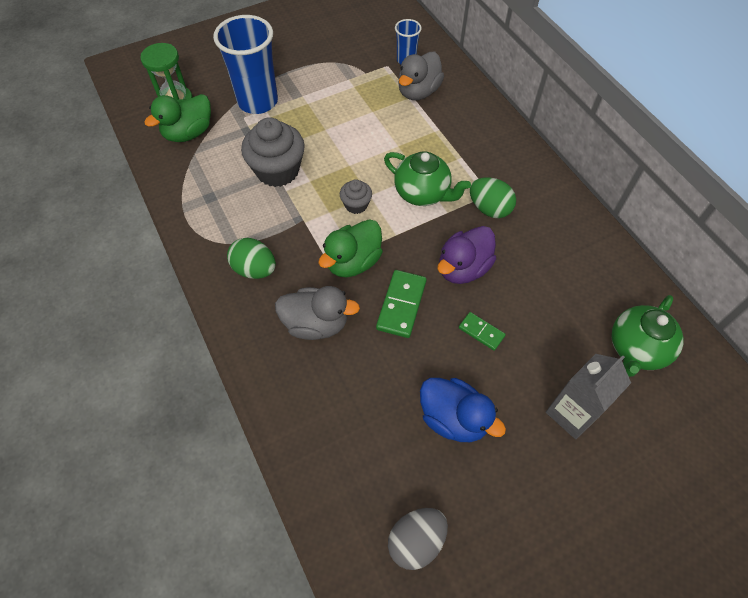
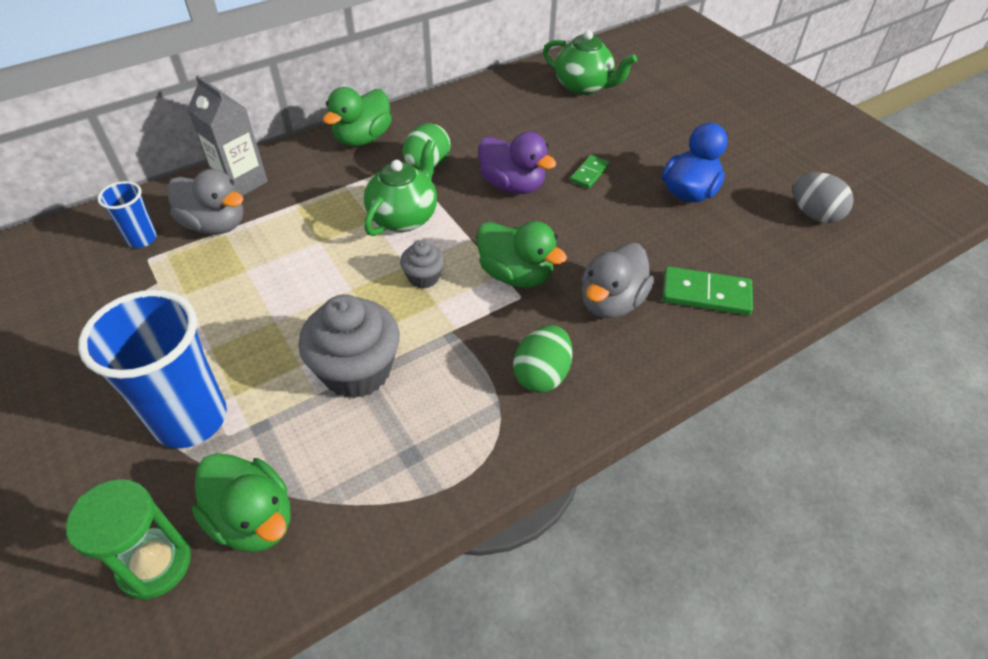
camera: 95 degrees left, 10 degrees down
grey duck [275,286,360,340] -> grey duck turned 150 degrees counterclockwise [581,243,654,318]
green domino [376,270,427,338] -> green domino moved to [662,266,753,315]
grey carton [546,354,631,439] -> grey carton moved to [187,75,268,196]
none -> green duck [323,87,392,146]

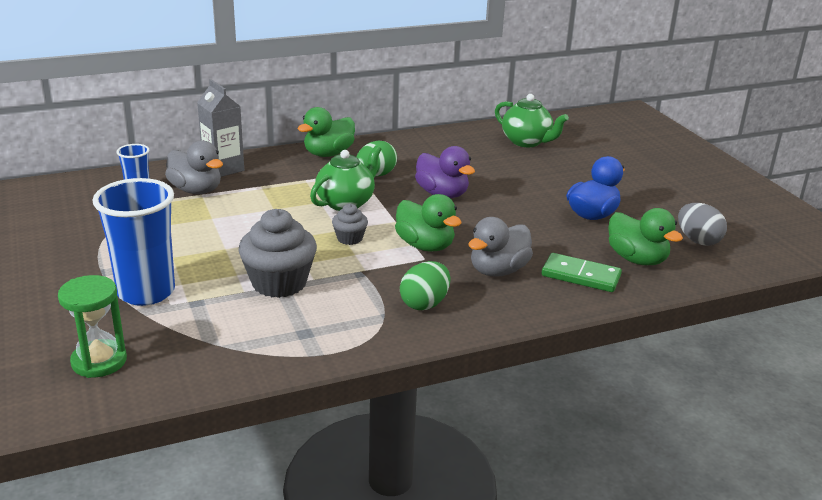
camera: 10 degrees right, 20 degrees down
green duck [192,453,290,552] -> green duck moved to [608,208,683,265]
green domino [570,155,609,188] -> none

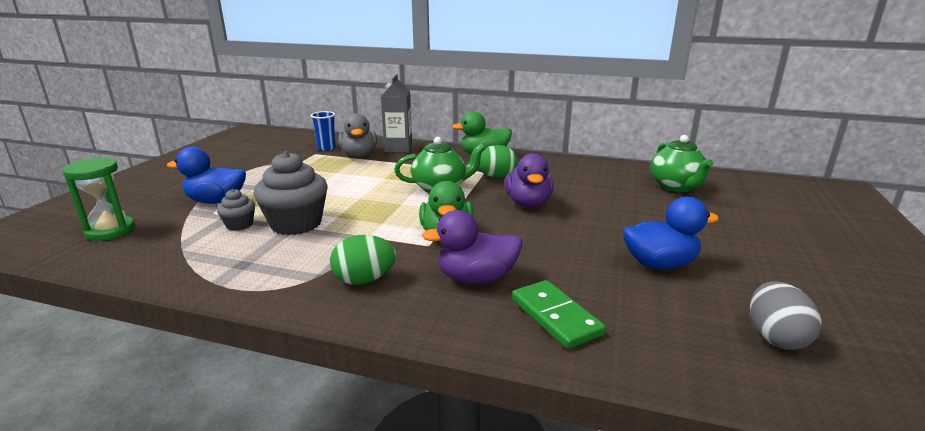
camera: 40 degrees right, 5 degrees down
blue cup [92,178,175,306] -> blue duck [167,147,246,204]
grey cupcake [332,204,368,245] -> grey cupcake moved to [217,189,255,231]
grey duck [468,217,533,277] -> purple duck [421,210,522,284]
green duck [608,208,683,265] -> none

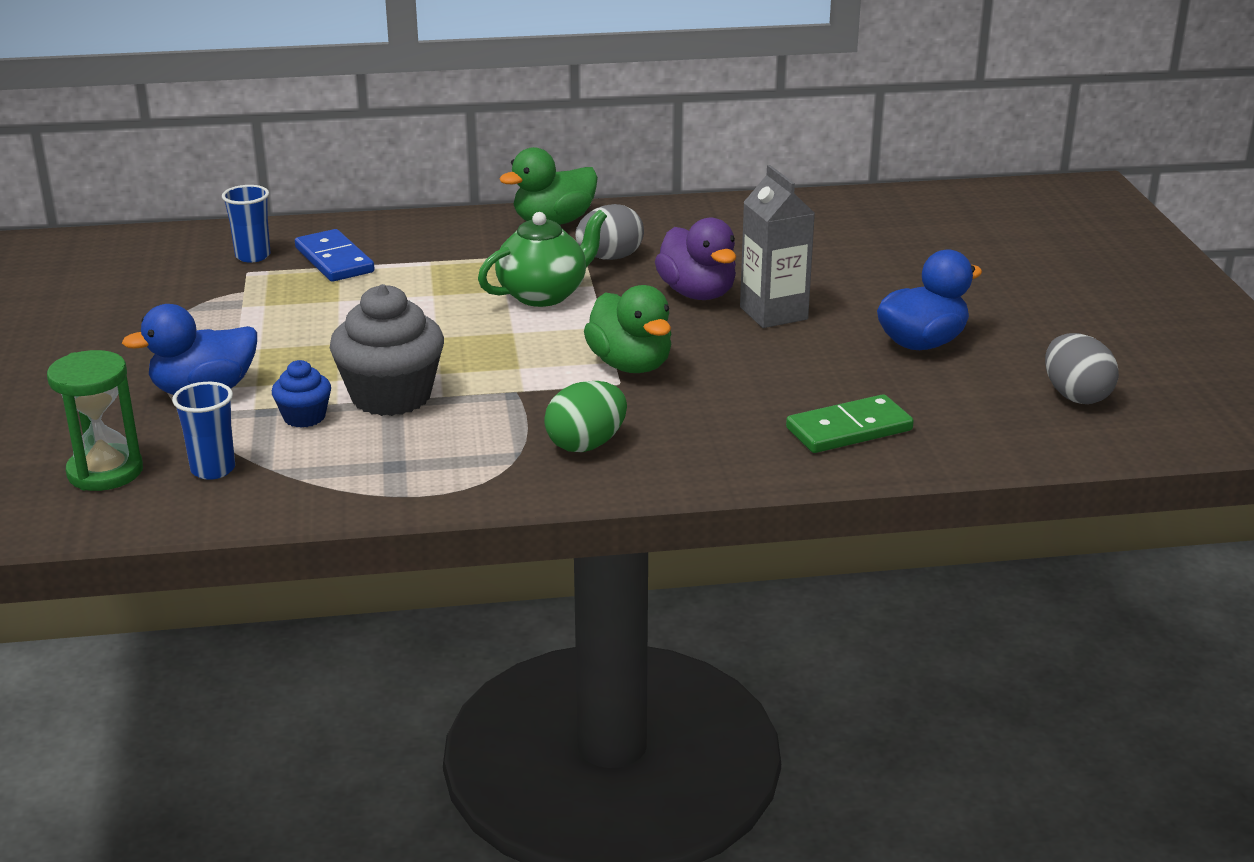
camera: 25 degrees left, 5 degrees up
grey cupcake [217,189,255,231] -> blue cupcake [272,360,331,428]
grey duck [338,113,377,157] -> blue domino [295,229,375,282]
grey carton [381,74,412,152] -> grey carton moved to [740,165,815,328]
purple duck [421,210,522,284] -> none
green egg [478,145,518,178] -> grey egg [575,204,644,260]
green domino [512,280,606,349] -> green domino turned 60 degrees counterclockwise [786,394,914,453]
green teapot [650,135,713,192] -> none
none -> blue cup [172,382,235,480]

